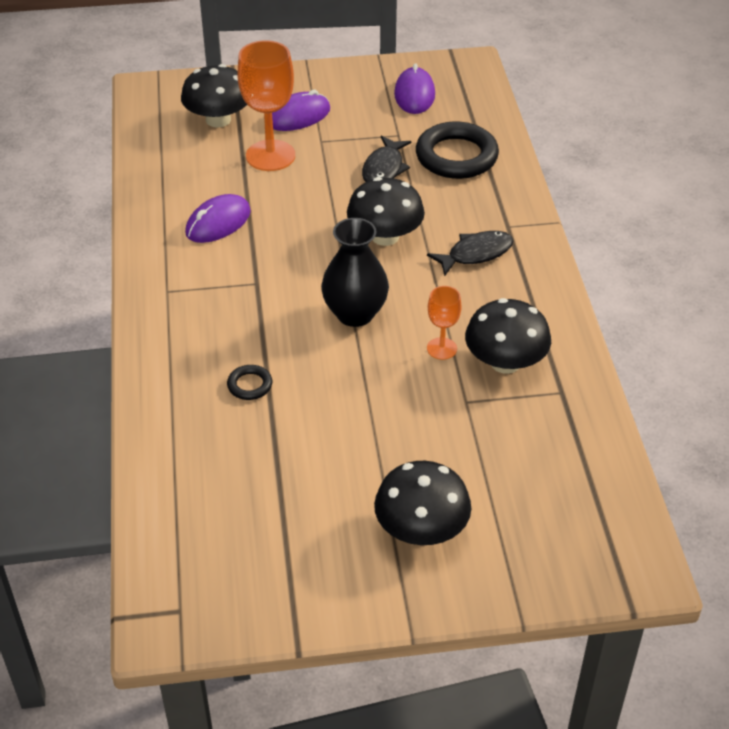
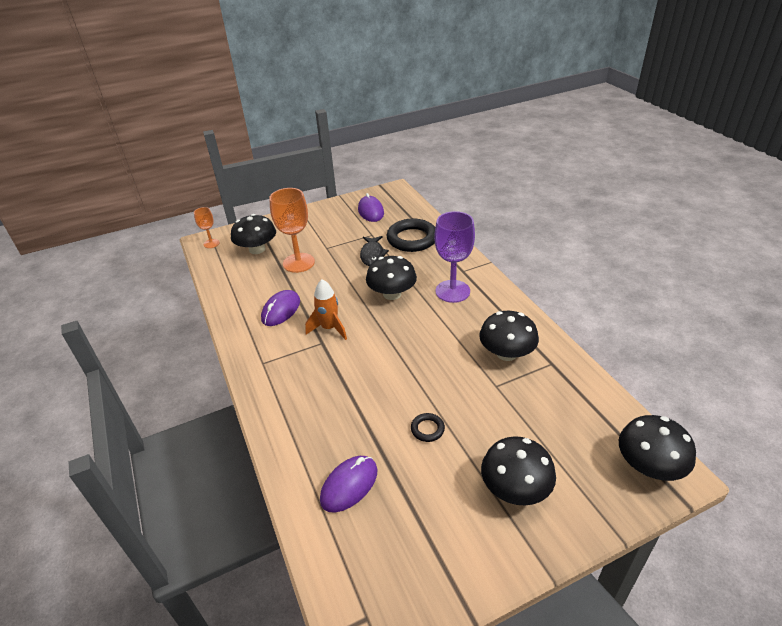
camera: 15 degrees left, 5 degrees down
black ring [227,365,272,400] -> black ring moved to [411,413,445,442]
purple mouse [272,90,330,131] -> purple mouse moved to [320,456,378,513]
black vase [321,218,389,327] -> none
black fish [427,231,514,276] -> purple goblet [434,211,475,303]
orange goblet [427,286,462,360] -> orange goblet moved to [194,207,220,248]
none -> orange rocket [305,279,347,340]
none -> black mushroom [619,415,696,481]

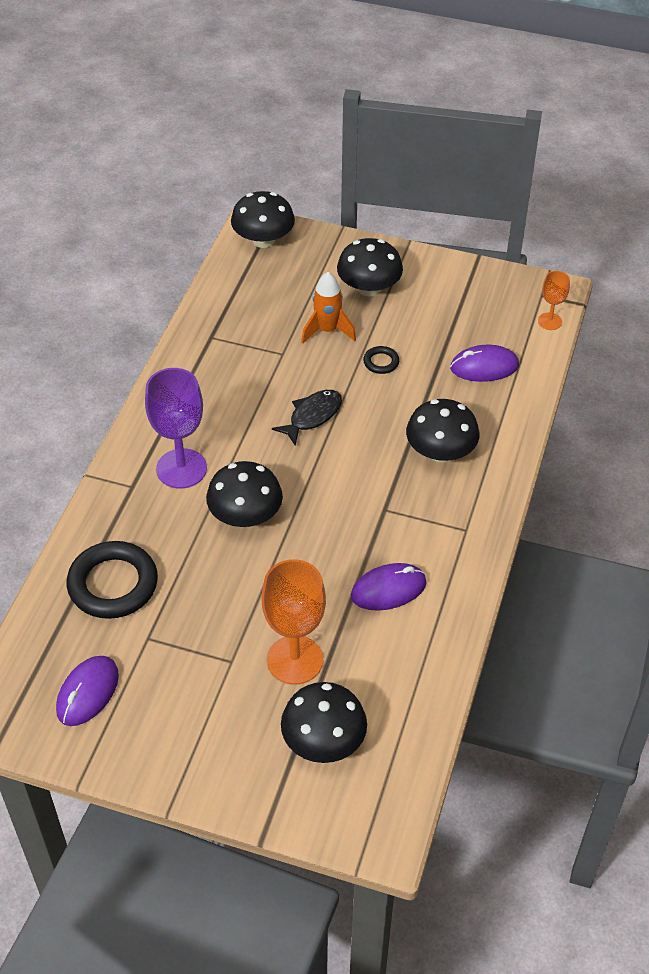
camera: 140 degrees left, 10 degrees up
orange goblet [194,207,220,248] -> orange goblet moved to [538,271,570,330]
orange rocket [305,279,347,340] -> orange rocket moved to [301,272,356,343]
black fish [360,236,389,266] -> black fish moved to [272,390,342,446]
black mushroom [479,311,539,361] -> black mushroom moved to [406,399,479,462]

